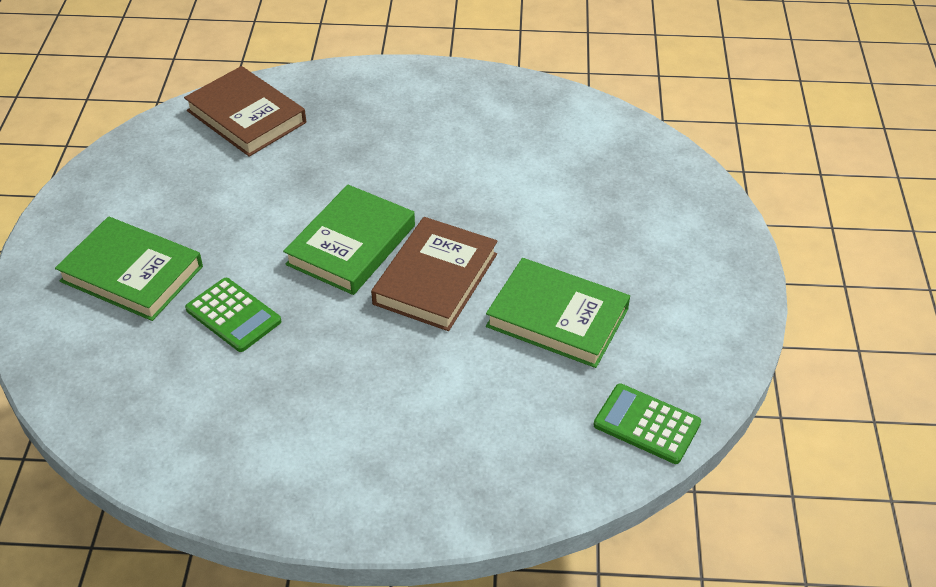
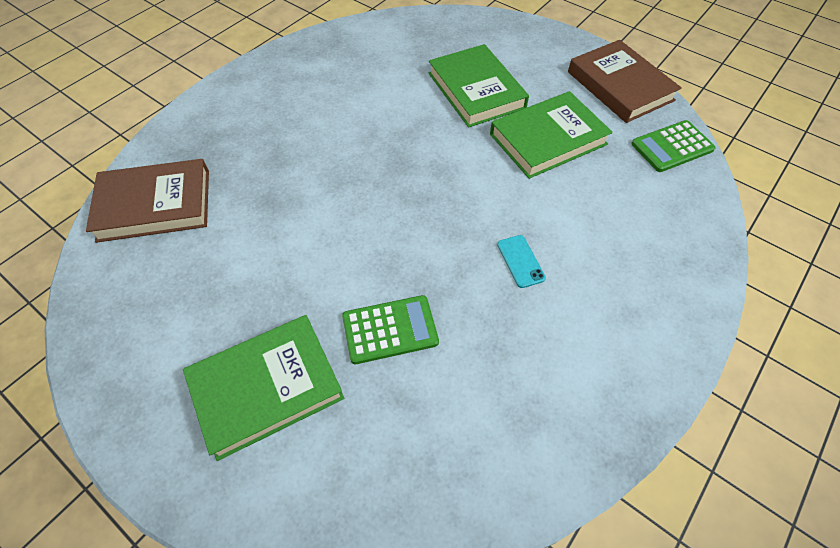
camera: 55 degrees left, 10 degrees up
green book [283,185,415,295] -> green book moved to [429,44,529,128]
brown book [371,217,498,331] -> brown book moved to [568,40,682,123]
none -> turquoise phone [497,235,546,288]

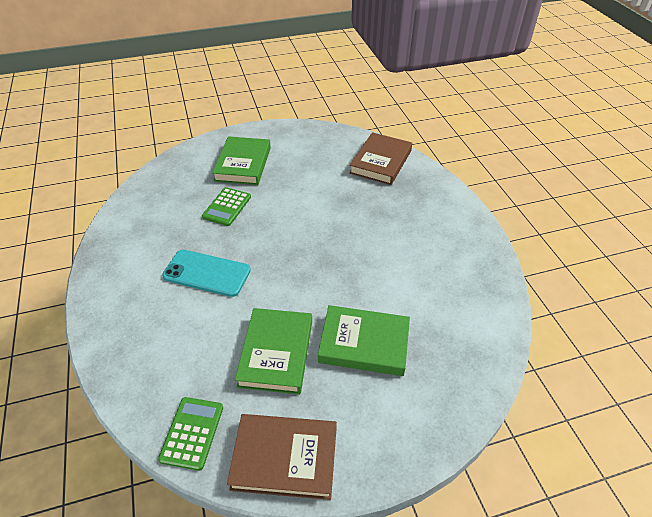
camera: 125 degrees right, 10 degrees down
turquoise phone [497,235,546,288] -> turquoise phone [162,250,251,297], size x2.09

